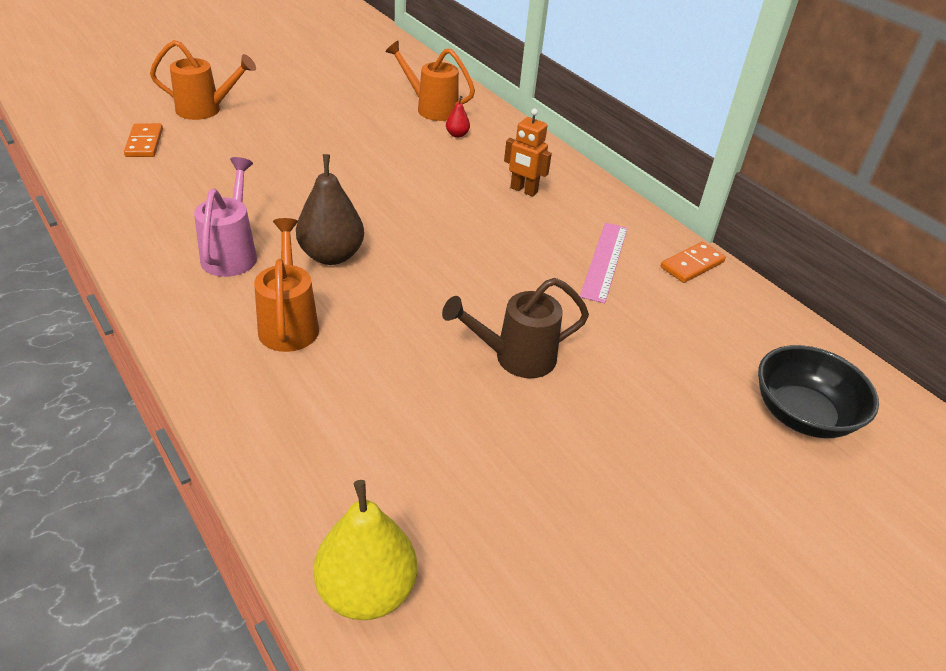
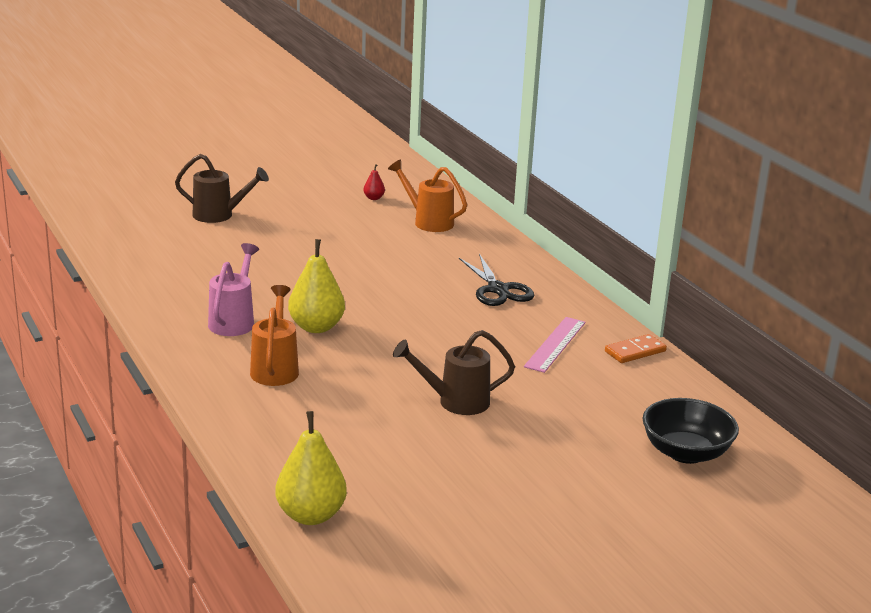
camera: 10 degrees right, 15 degrees down
orange domino [124,123,163,157] -> none
orange watering can [150,40,256,120] -> brown watering can [175,154,269,223]
brown pear [296,154,364,265] -> yellow pear [288,239,345,333]
red pear [446,96,470,138] -> red pear moved to [364,164,385,200]
orange robot [504,108,552,197] -> black scissors [459,254,534,306]

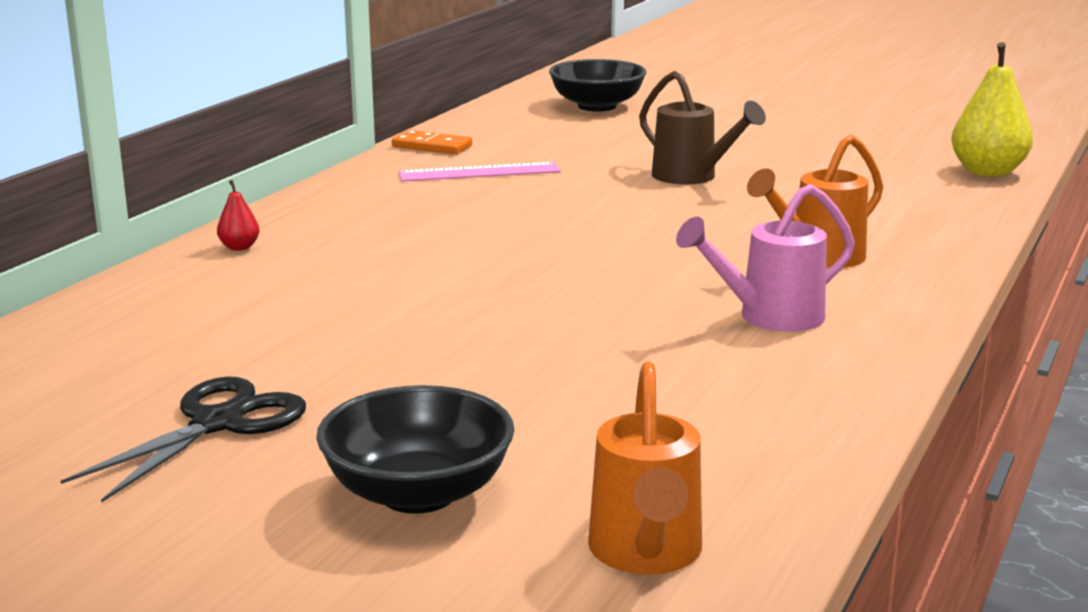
camera: 125 degrees left, 5 degrees down
brown watering can [175,154,269,223] -> black bowl [316,385,515,514]
yellow pear [288,239,345,333] -> none
red pear [364,164,385,200] -> red pear moved to [217,180,259,251]
orange watering can [388,159,467,232] -> orange watering can moved to [588,362,702,575]
black scissors [459,254,534,306] -> black scissors moved to [61,376,306,503]

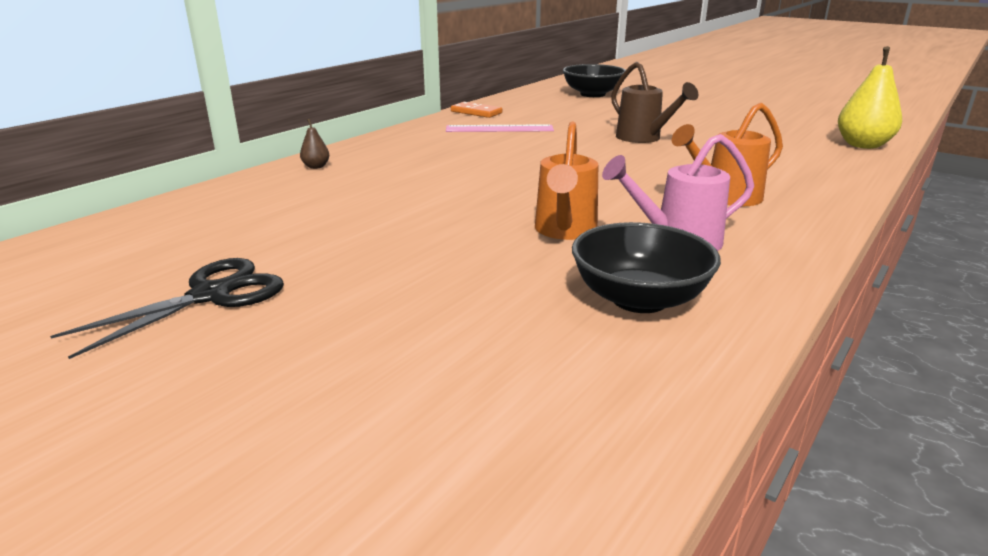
camera: 10 degrees right, 5 degrees up
red pear [217,180,259,251] -> brown pear [300,119,329,169]
black bowl [316,385,515,514] -> black bowl moved to [572,222,721,313]
orange watering can [588,362,702,575] -> orange watering can moved to [535,121,598,240]

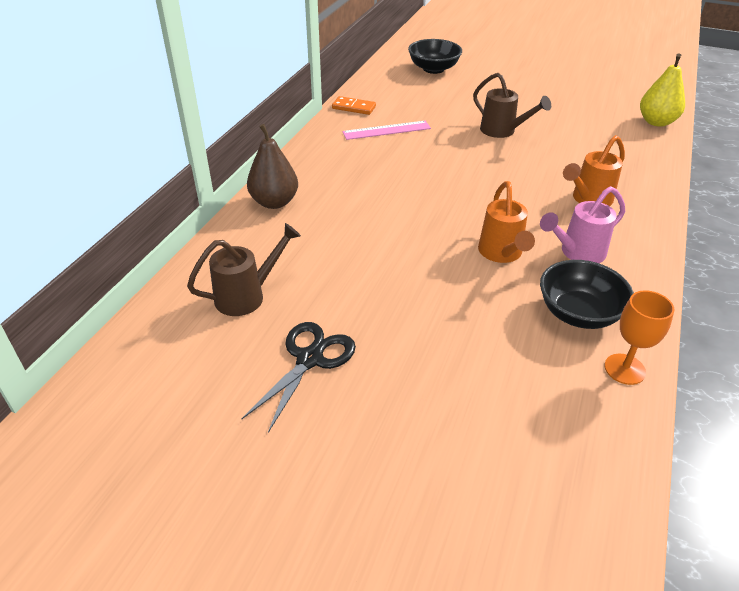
camera: 15 degrees left, 15 degrees up
brown pear [300,119,329,169] -> brown pear [247,124,298,209], size x2.17
none -> brown watering can [187,223,301,316]
none -> orange goblet [604,290,675,385]

